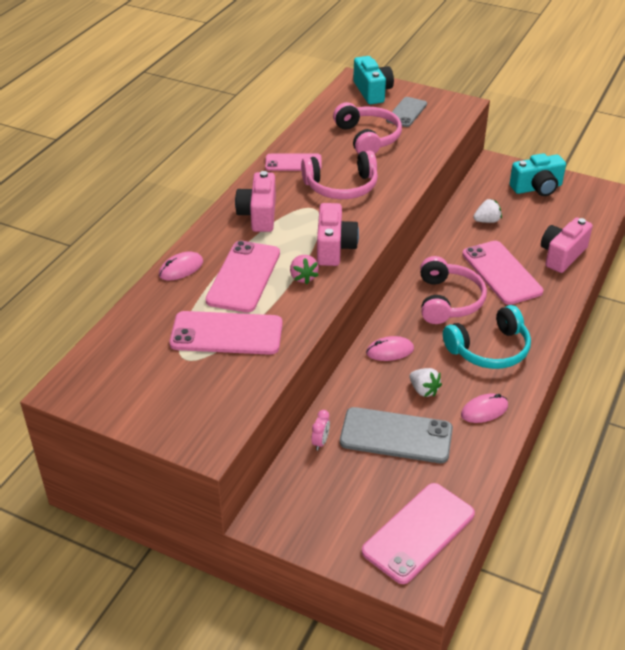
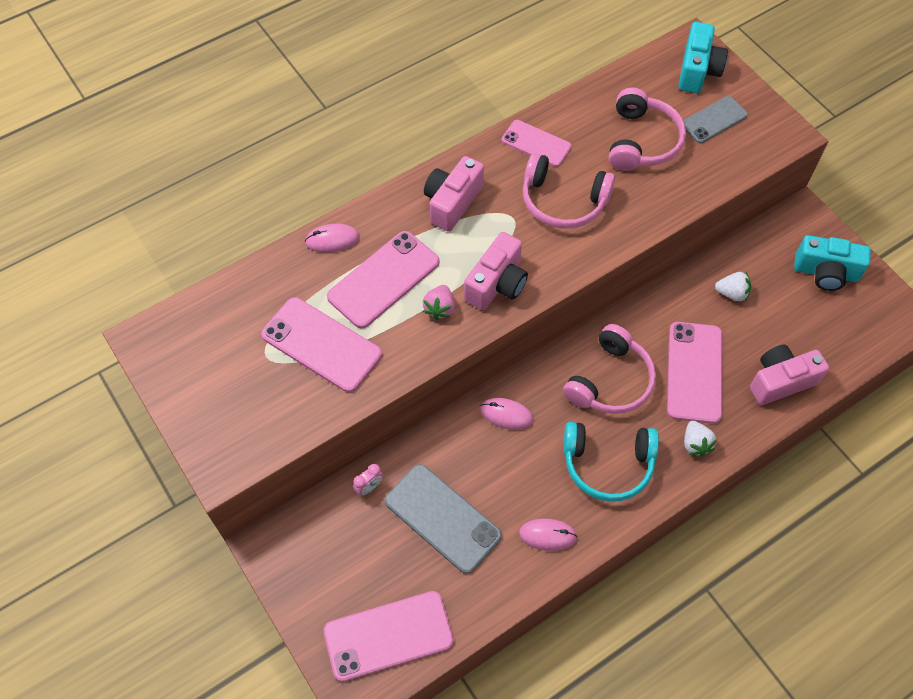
camera: 30 degrees right, 20 degrees up
white strawberry [409,368,442,397] -> white strawberry moved to [684,421,717,457]

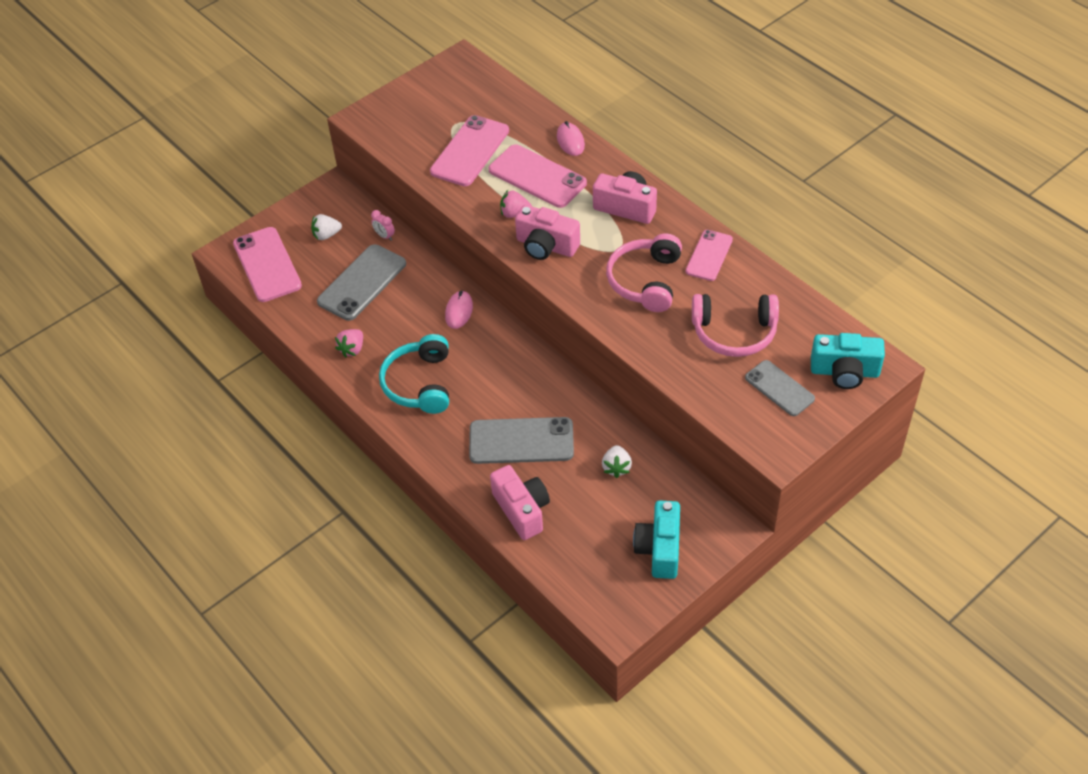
camera: 85 degrees right, 10 degrees down
pink mouse [519,519,578,551] -> pink strawberry [335,329,363,357]
pink headphones [563,324,656,414] -> none
pink phone [667,322,722,424] -> grey phone [469,417,574,464]
white strawberry [684,421,717,457] -> white strawberry moved to [311,214,342,240]

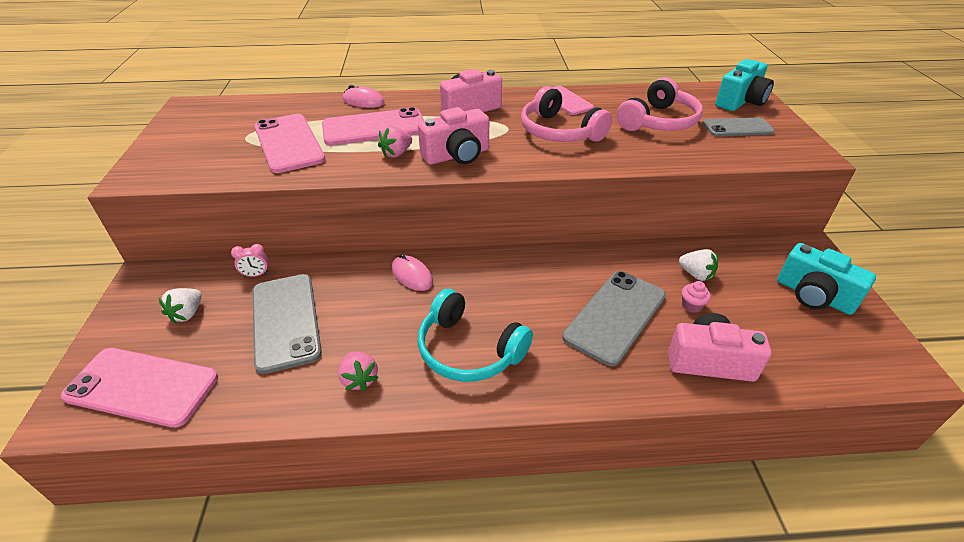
camera: 55 degrees left, 10 degrees down
none -> pink cupcake [682,281,711,313]

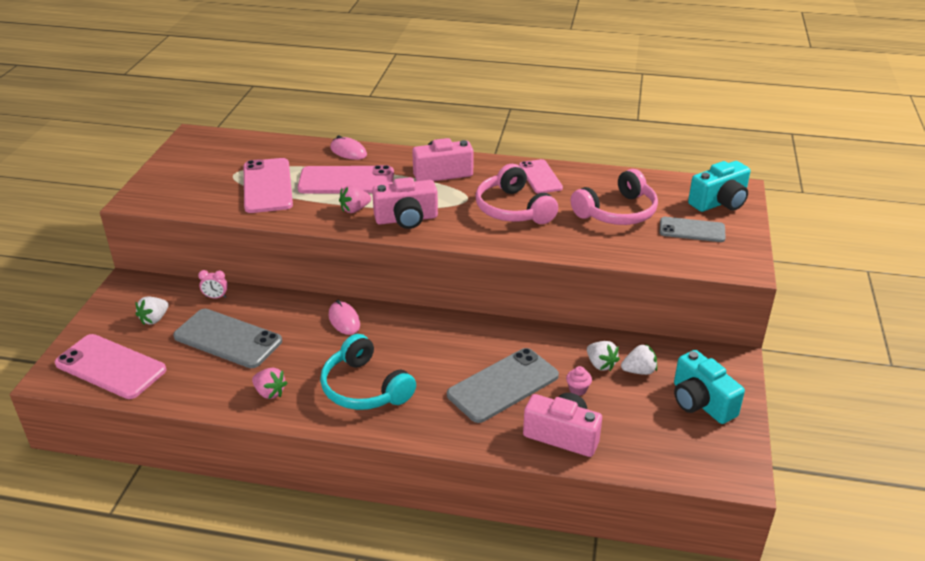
camera: 15 degrees right, 5 degrees down
grey phone [252,274,322,374] -> grey phone turned 60 degrees counterclockwise [173,309,282,368]
pink strawberry [338,351,379,391] -> pink strawberry turned 45 degrees counterclockwise [252,368,287,399]
none -> white strawberry [621,344,657,375]

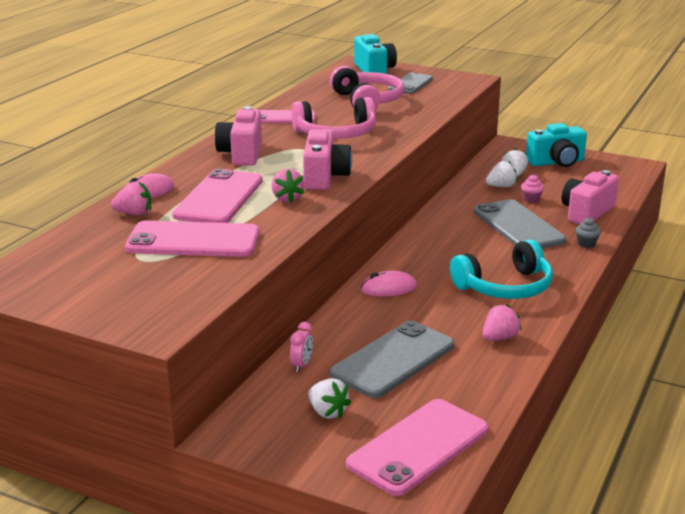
camera: 75 degrees left, 10 degrees down
none -> pink strawberry [111,181,151,215]
none -> grey cupcake [575,217,601,248]

